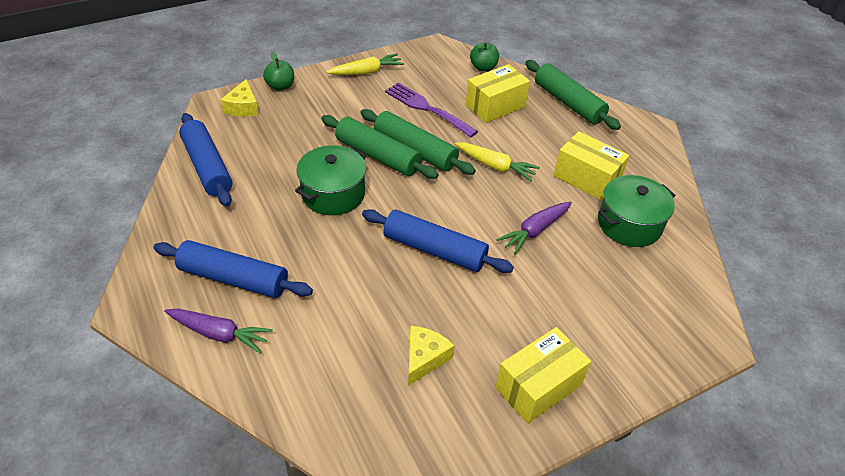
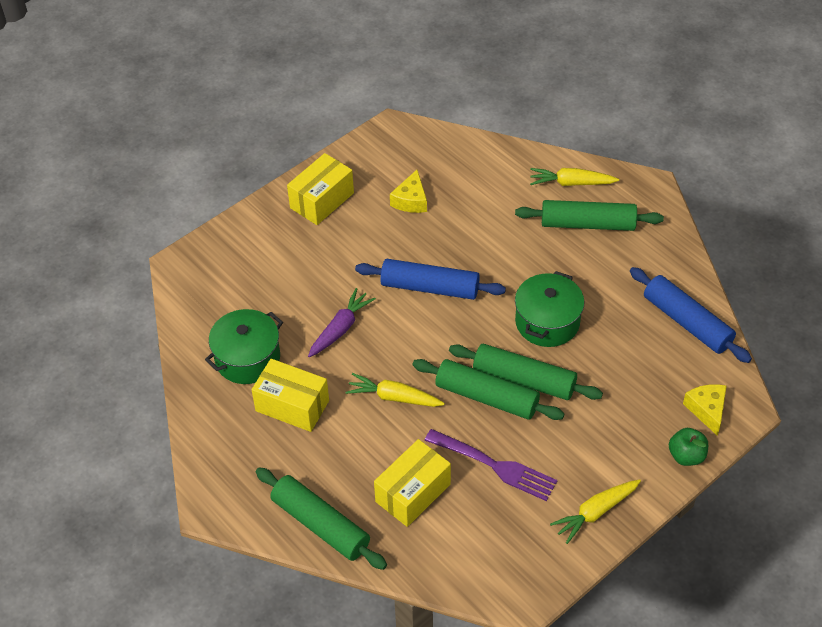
camera: 170 degrees right, 5 degrees up
blue rolling pin [153,240,313,298] -> green rolling pin [515,200,664,231]
purple carrot [164,308,273,353] -> yellow carrot [530,168,619,186]
green apple [470,42,499,71] -> none

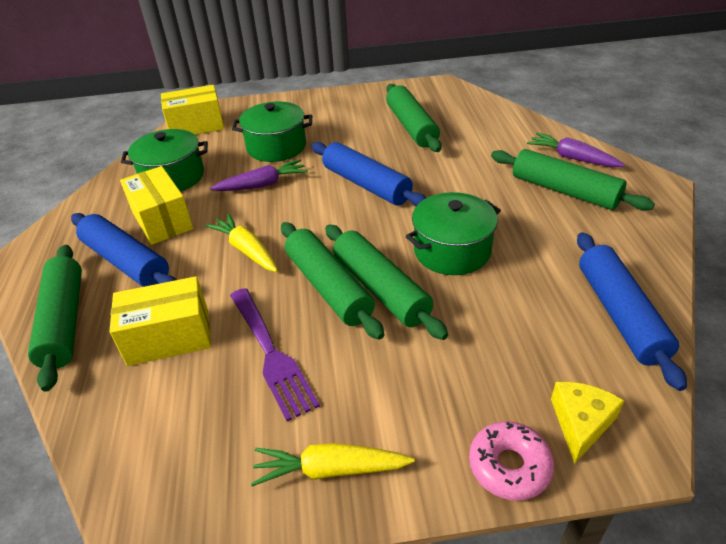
camera: 35 degrees right, 10 degrees down
yellow box [287,153,354,225] -> yellow box moved to [161,85,224,135]
yellow cheese [390,170,427,213] -> green rolling pin [386,84,442,152]
yellow carrot [530,168,619,186] -> purple carrot [527,132,625,167]
green apple [669,428,708,466] -> pink donut [469,421,554,500]
none -> blue rolling pin [71,213,176,287]
none -> green pot [232,101,312,162]

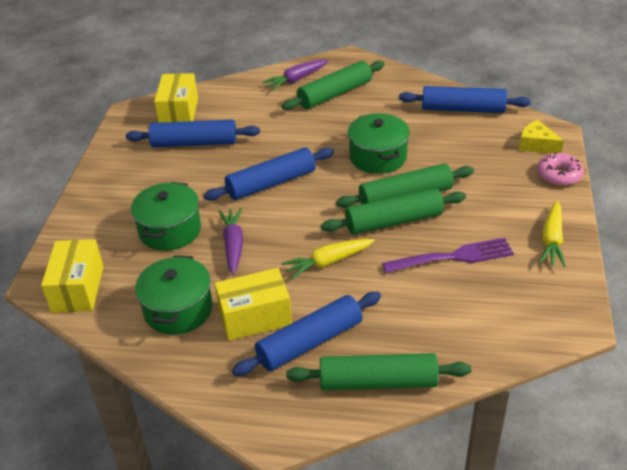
camera: 75 degrees left, 0 degrees up
yellow box [109,276,211,366] -> yellow box moved to [154,73,198,123]
green rolling pin [386,84,442,152] -> blue rolling pin [126,119,260,147]

